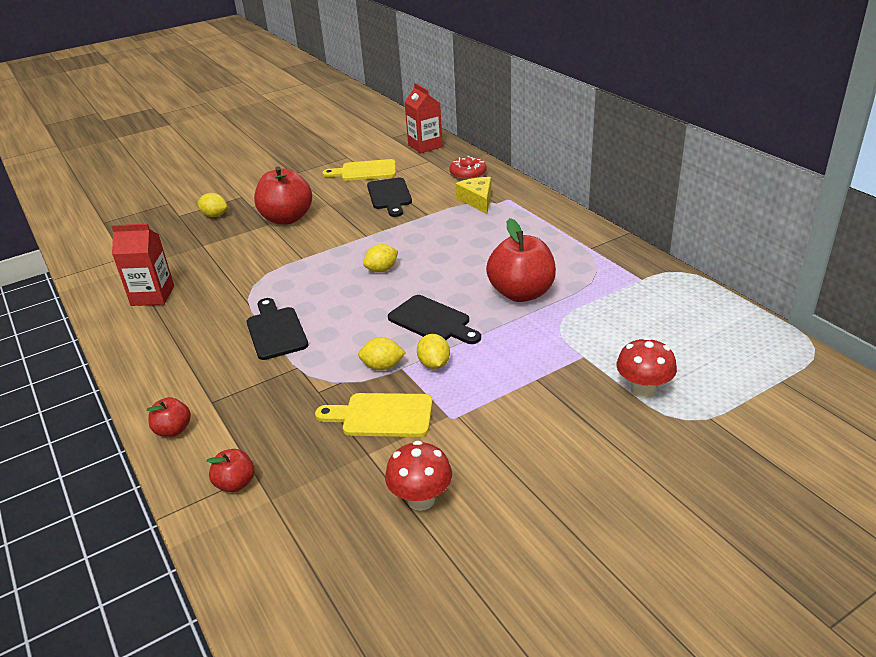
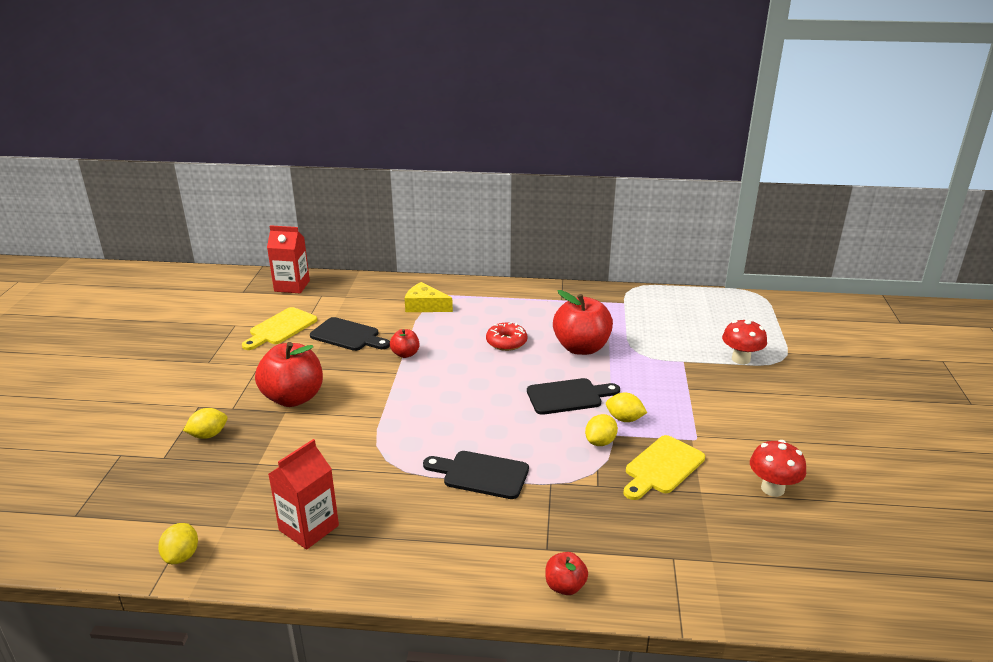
camera: 55 degrees left, 5 degrees down
red apple [206,449,255,492] -> red apple moved to [390,329,419,358]
yellow lemon [363,244,398,272] -> yellow lemon moved to [158,523,198,564]
red donut [450,156,487,180] -> red donut moved to [486,323,527,351]

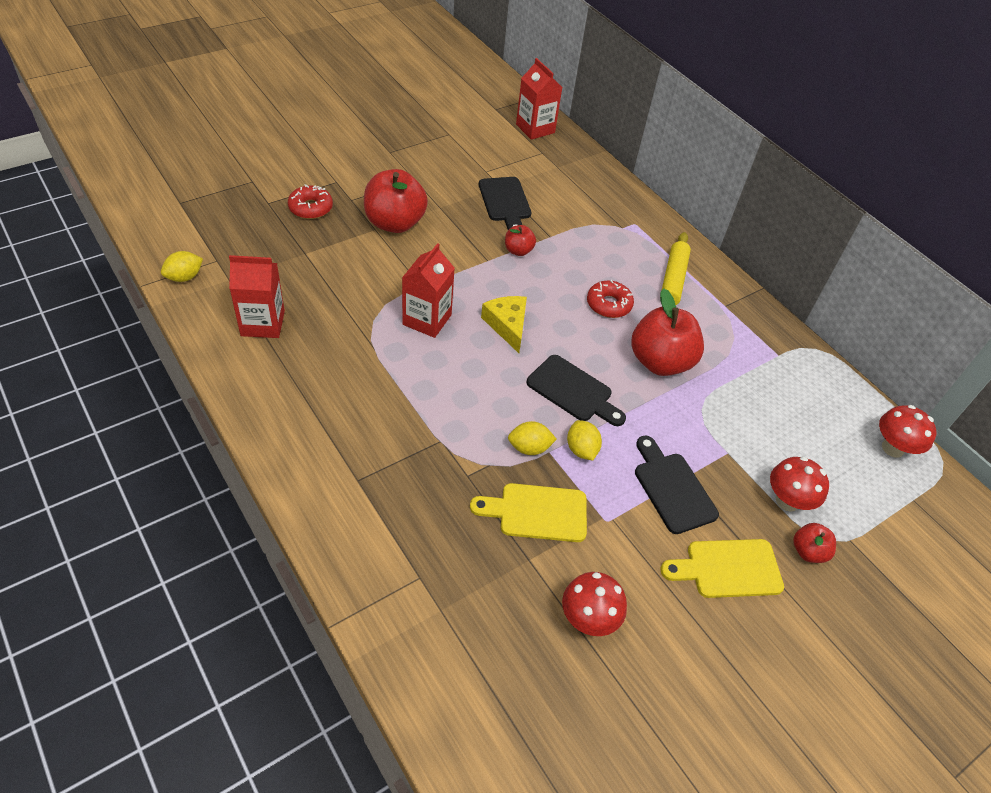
camera: 45 degrees right, 20 degrees up
yellow lemon [183,408,227,439] -> red donut [288,184,333,219]
yellow cutting board [242,307,317,350] -> yellow cutting board moved to [661,539,784,598]
yellow cheese [405,282,453,312] -> yellow cheese moved to [481,296,527,353]
black cutting board [423,451,529,499] -> black cutting board moved to [635,436,719,534]
red apple [546,552,588,595] -> red apple moved to [793,523,836,563]
none -> red carton [402,243,455,338]
none -> yellow rolling pin [661,232,691,305]
none -> red mushroom [879,405,937,458]

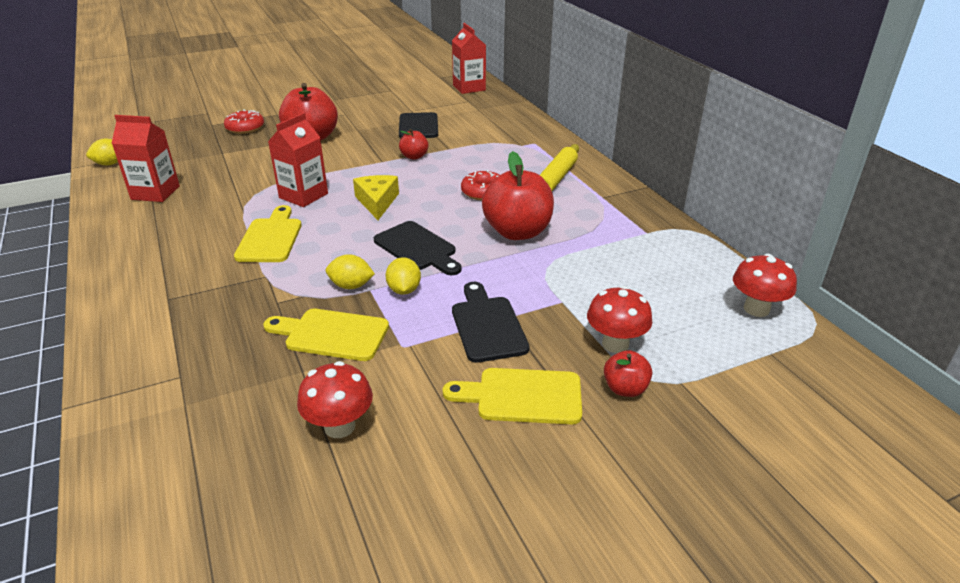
camera: 15 degrees right, 15 degrees down
none -> yellow cutting board [234,205,301,262]

